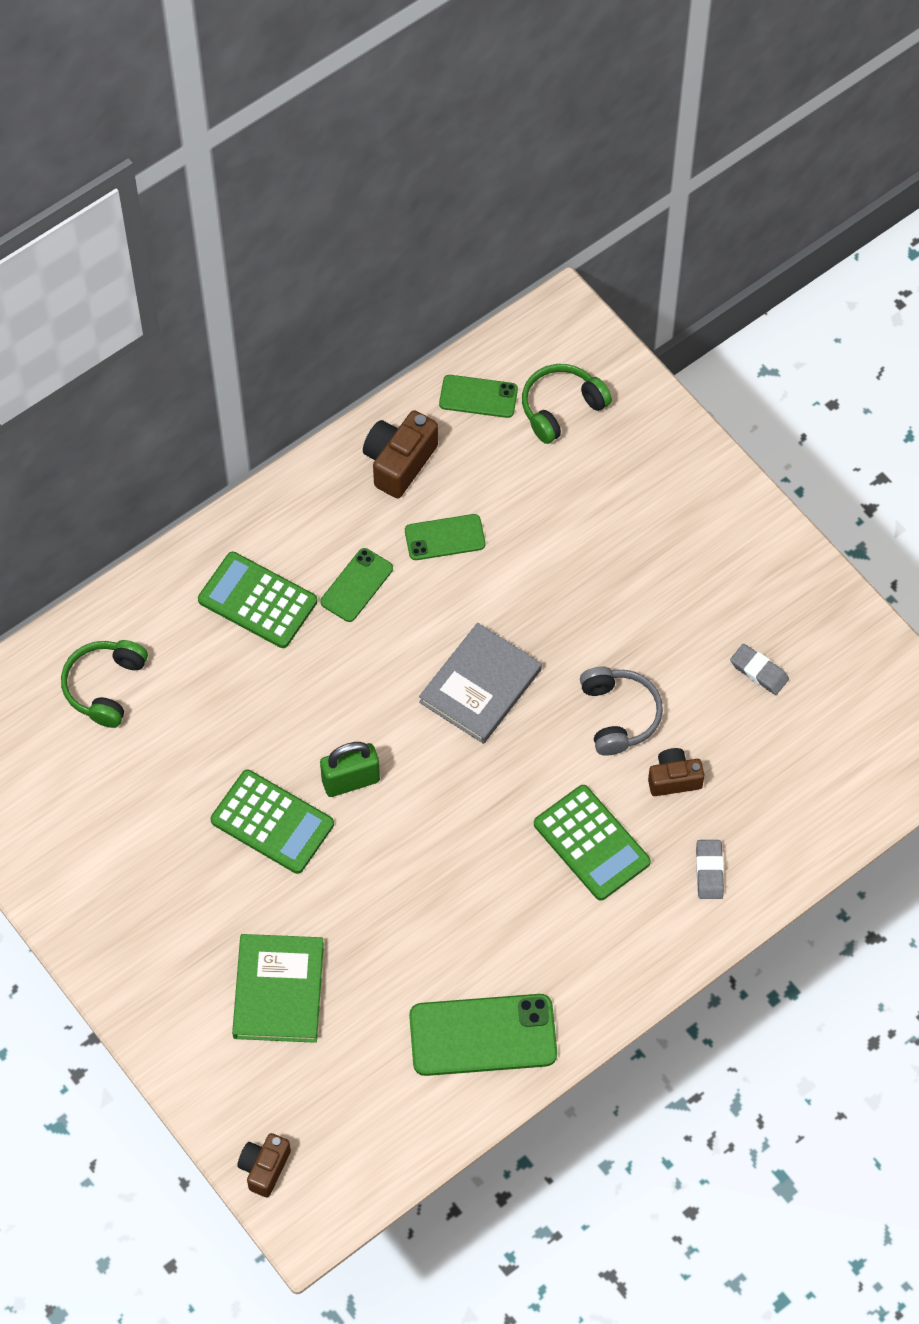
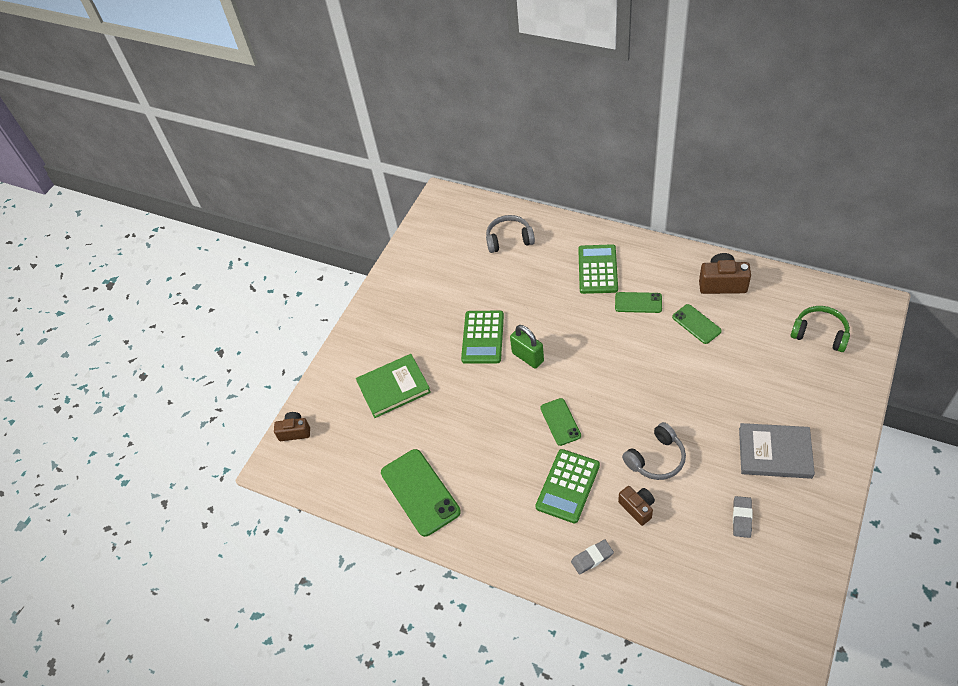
camera: 70 degrees right, 10 degrees down
green headphones [61,640,148,728] -> grey headphones [486,215,535,253]
grey book [419,623,542,744] -> grey book moved to [739,423,815,479]
green phone [439,375,518,418] -> green phone moved to [540,398,581,446]

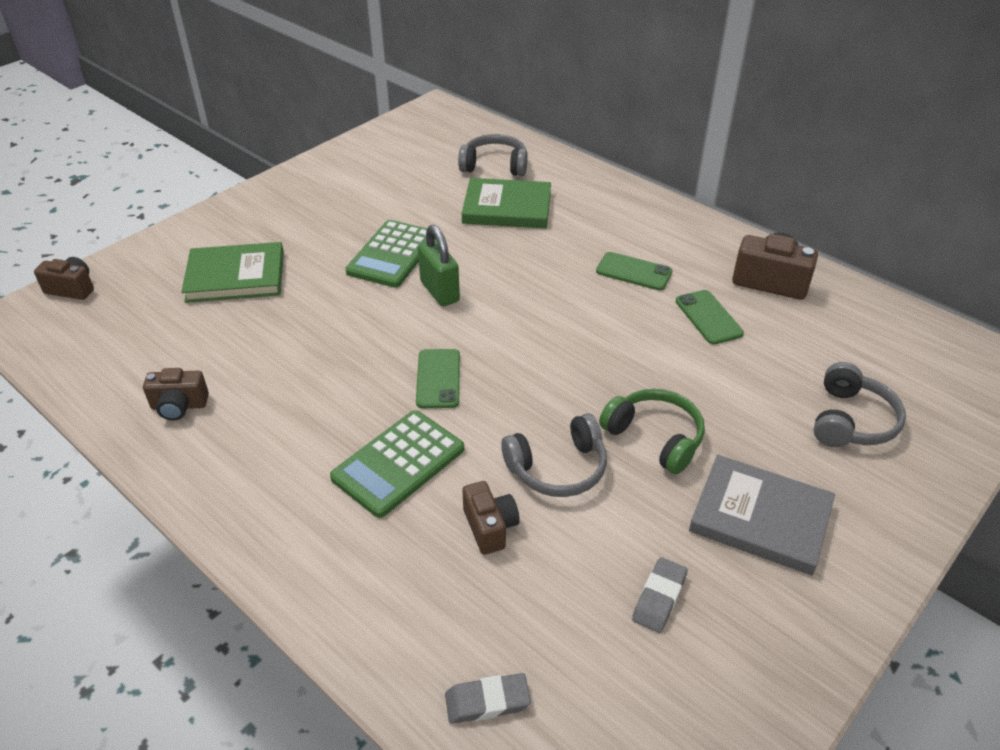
camera: 10 degrees right, 10 degrees down
green phone [381,449,461,537] -> brown camera [143,368,209,420]
grey eraser [571,539,614,575] -> grey eraser moved to [445,673,531,724]
green calculator [578,244,618,294] -> none
green headphones [791,306,850,352] -> green headphones moved to [599,389,705,474]
none -> green book [462,178,551,228]
none -> grey headphones [814,362,906,447]

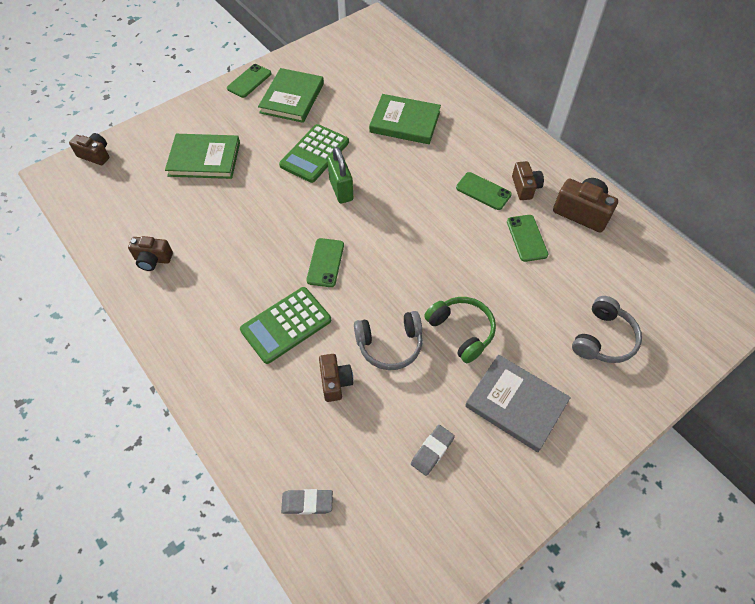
camera: 10 degrees right, 15 degrees up
grey headphones [458,134,528,176] -> none
none -> green phone [227,64,271,98]
none -> green book [258,68,324,123]
none -> brown camera [512,161,544,200]

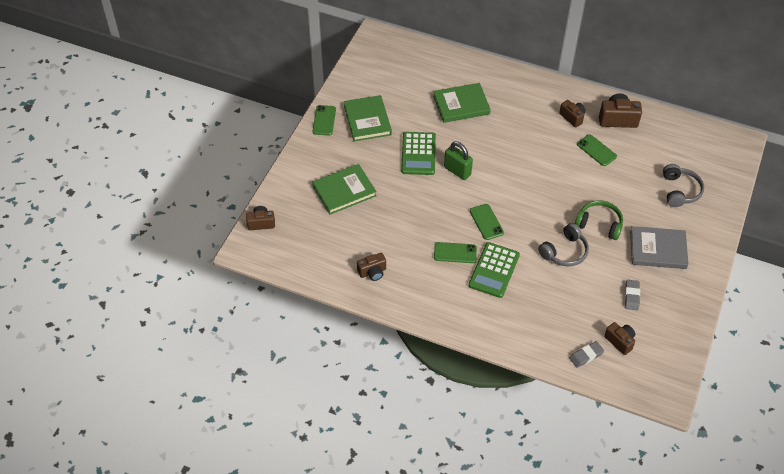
camera: 30 degrees left, 5 degrees down
brown camera [319,354,353,402] -> brown camera moved to [604,322,635,355]
green phone [456,172,512,210] -> green phone moved to [434,242,477,263]

